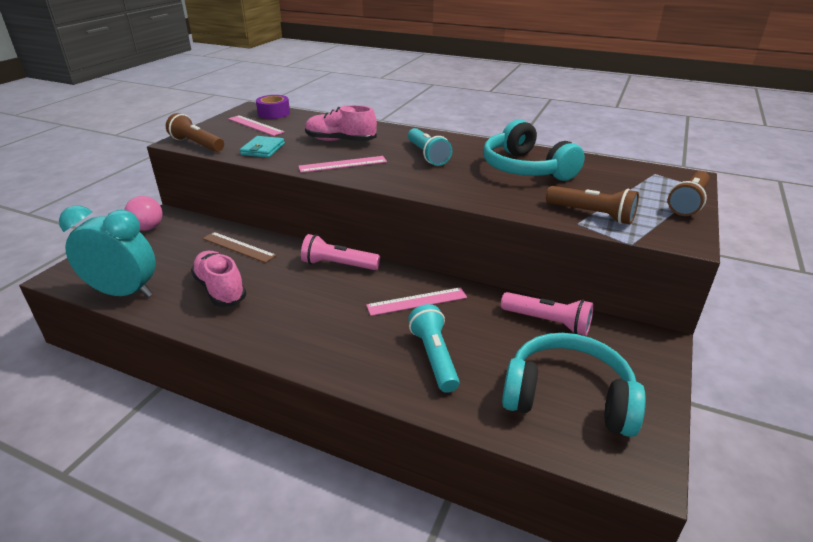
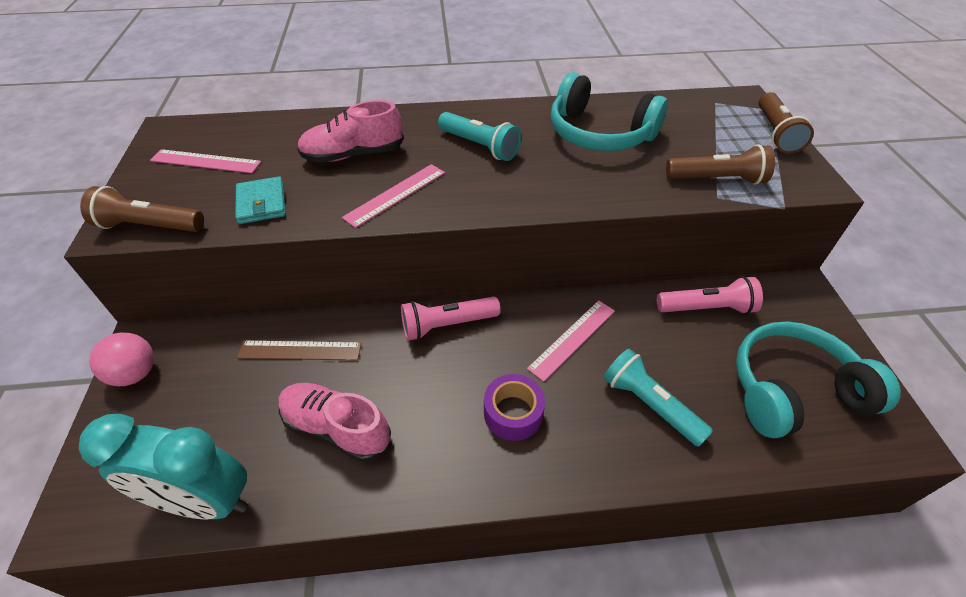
camera: 30 degrees left, 15 degrees up
turquoise clock [59,205,156,297] -> turquoise clock turned 150 degrees counterclockwise [79,414,248,520]
purple tape [256,95,290,119] -> purple tape moved to [484,374,545,441]

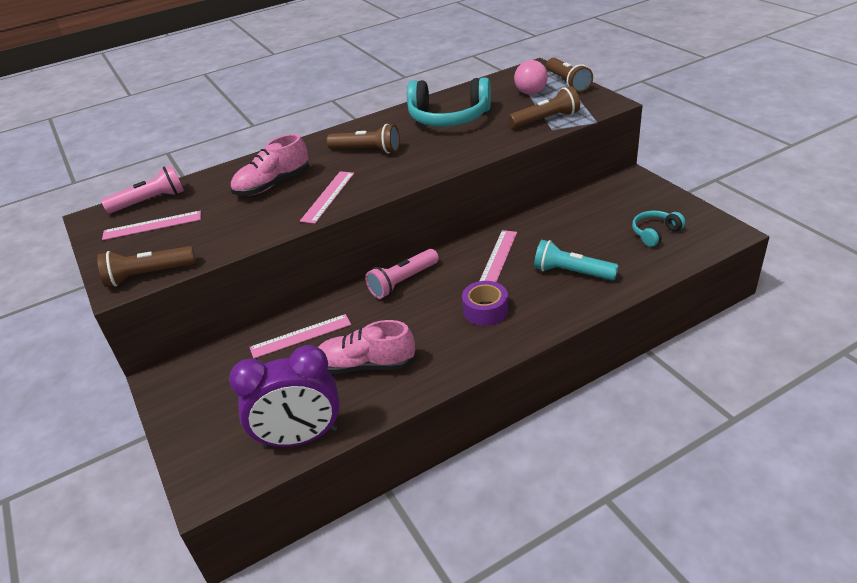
camera: 20 degrees left, 10 degrees down
turquoise clock [79,414,248,520] -> purple clock [229,345,340,448]
pink ball [89,333,154,386] -> pink ball moved to [514,60,548,95]
turquoise wallet [235,176,286,224] -> none
brown ruler [237,340,362,361] -> pink ruler [250,314,351,359]
turquoise flashlight [438,112,521,161] -> brown flashlight [327,124,400,154]
pink flashlight [657,276,763,314] -> pink flashlight moved to [101,165,184,214]
turquoise headphones [736,321,901,438] -> turquoise headphones [632,210,685,247], size x0.51

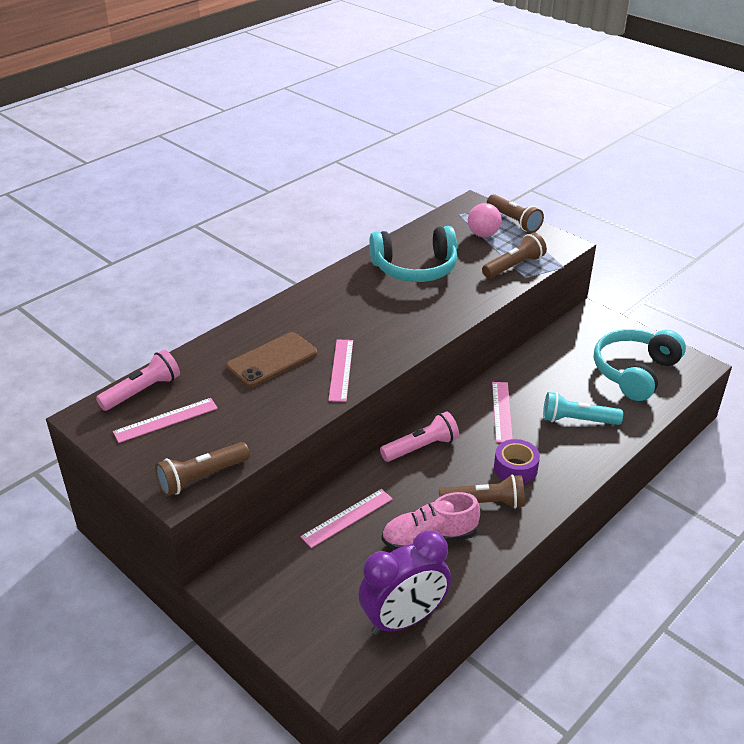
camera: 20 degrees left, 0 degrees up
pink shoe [231,134,309,196] -> brown phone [226,332,317,387]
brown flashlight [327,124,400,154] -> brown flashlight moved to [439,474,525,509]
pink flashlight [365,249,439,299] -> pink flashlight turned 150 degrees counterclockwise [380,411,459,462]
turquoise headphones [632,210,685,247] -> turquoise headphones [594,329,686,401], size x1.96

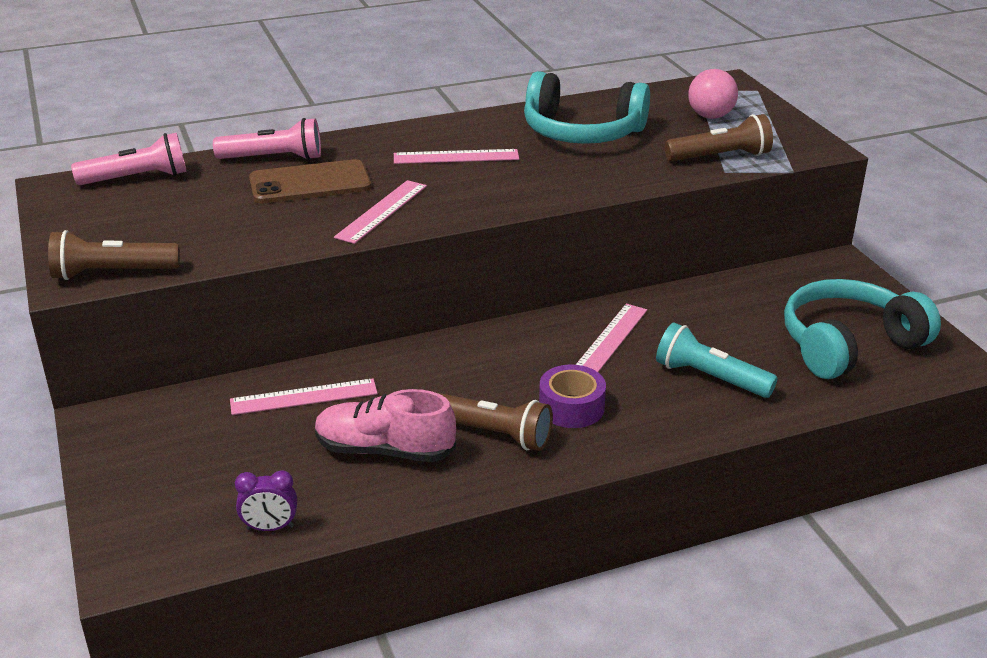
camera: 25 degrees right, 5 degrees down
pink ruler [113,398,218,443] -> pink ruler moved to [394,149,519,164]
purple clock [358,530,451,635] -> purple clock [235,470,297,531], size x0.44
pink flashlight [380,411,459,462] -> pink flashlight moved to [213,118,321,160]
brown flashlight [487,194,544,233] -> none

